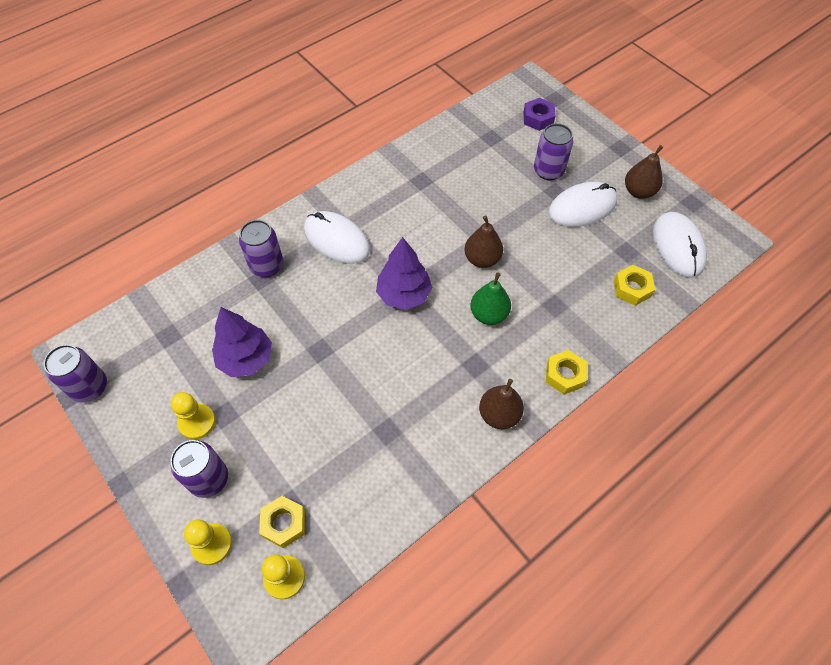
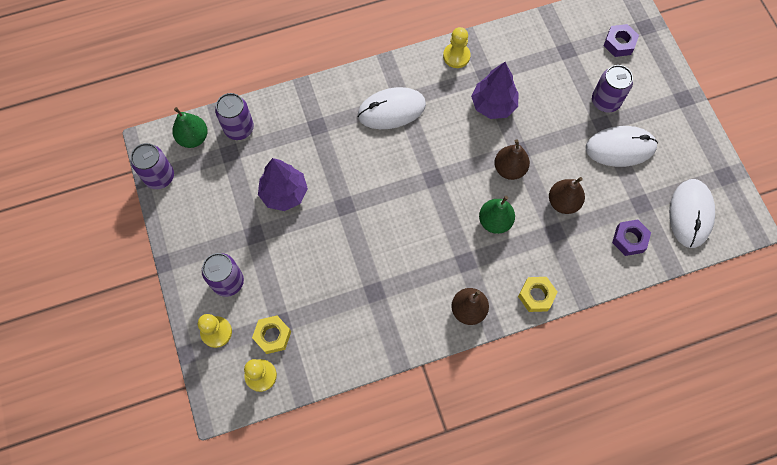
camera: 20 degrees right, 10 degrees up
yellow pawn [171,392,216,440] -> yellow pawn moved to [443,27,471,68]
purple can [239,220,283,277] -> purple can moved to [215,93,254,140]
white mouse [304,211,370,264] -> white mouse turned 75 degrees counterclockwise [358,87,426,129]
purple tree [376,237,433,310] -> purple tree moved to [471,62,519,119]
yellow nut [614,265,655,306] -> purple nut [612,220,651,256]
brown pear [625,145,663,199] -> brown pear moved to [549,177,585,214]
none -> green pear [172,107,208,148]

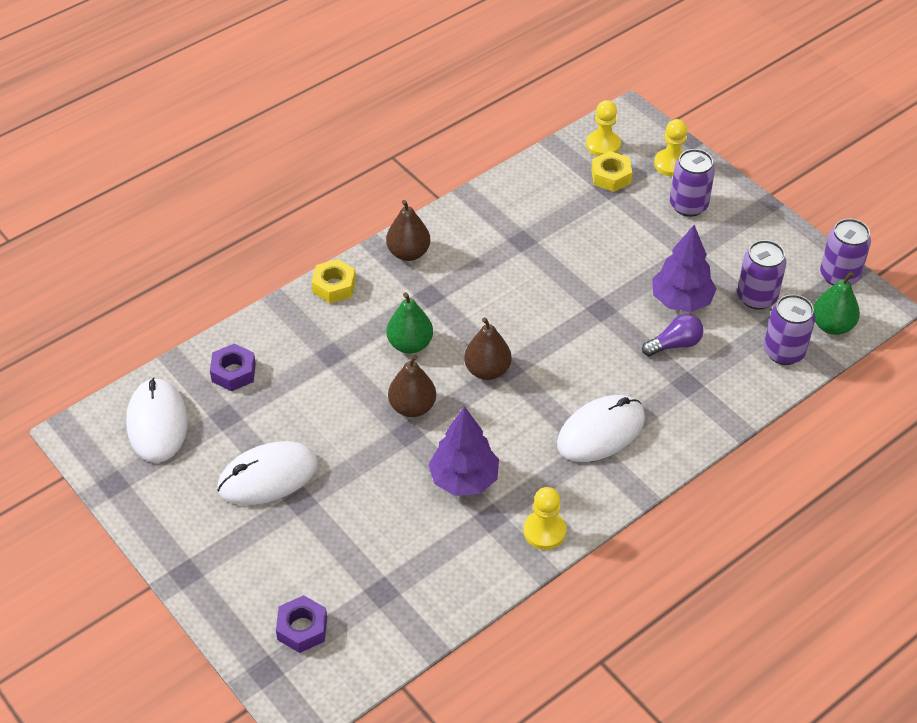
camera: 160 degrees right, 20 degrees down
brown pear [549,177,585,214] -> brown pear moved to [464,317,512,380]
purple can [592,65,633,112] -> purple can moved to [737,240,787,310]
none -> purple light bulb [642,314,703,356]

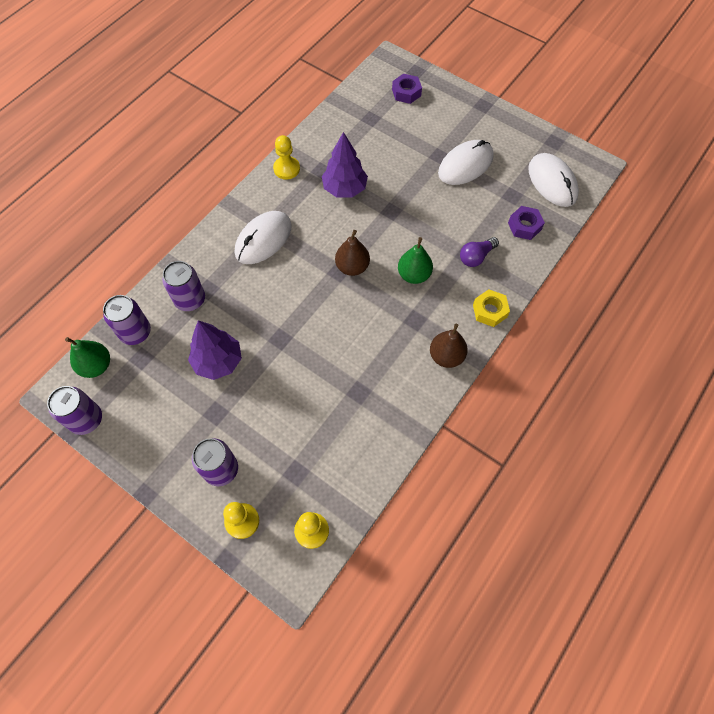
camera: 165 degrees right, 15 degrees up
brown pear [388,354,436,417] -> none
yellow nut [591,151,632,192] -> none
purple light bulb [642,314,703,356] -> purple light bulb moved to [460,237,499,267]
purple can [737,240,787,310] -> purple can moved to [162,261,205,311]

